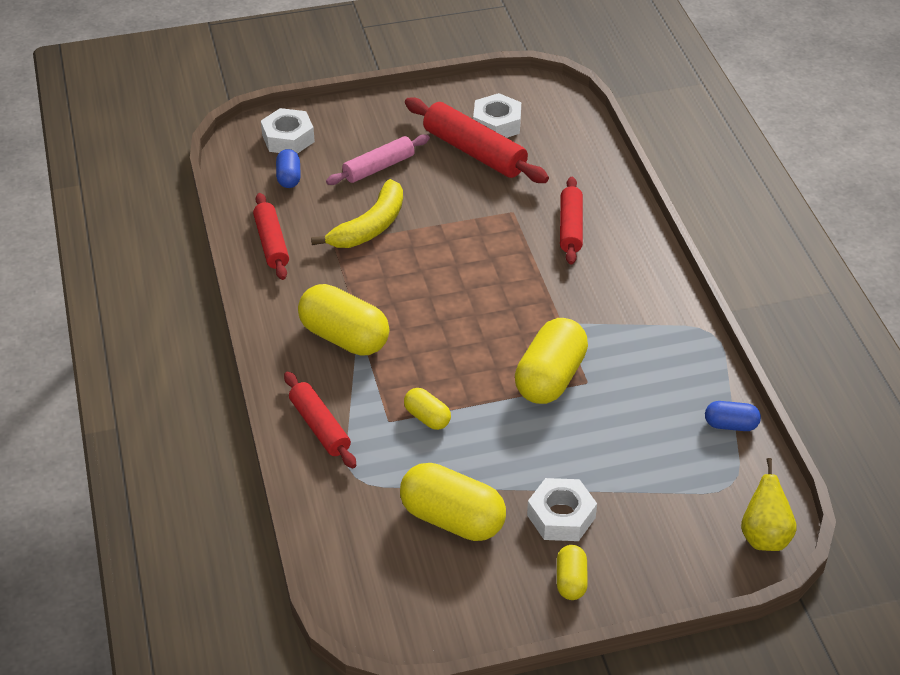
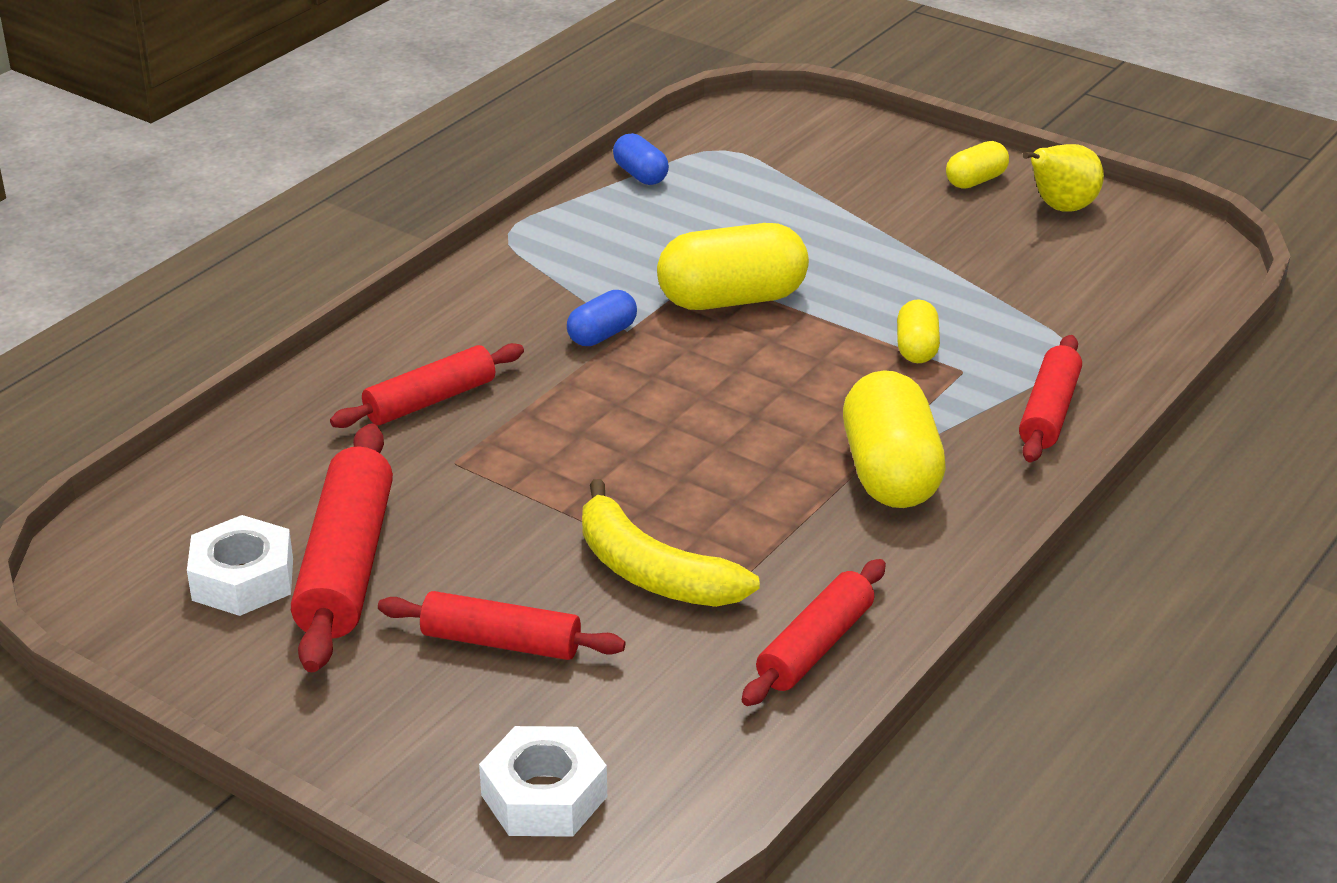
camera: 130 degrees left, 10 degrees down
blue capsule [276,149,301,188] -> blue capsule moved to [567,290,637,346]
yellow banana [311,179,403,248] -> yellow banana turned 135 degrees counterclockwise [582,479,760,607]
pink rolling pin [326,134,430,185] -> red rolling pin [378,591,625,660]
yellow capsule [400,463,506,541] -> none
white nut [527,478,597,541] -> none
yellow pear [741,458,797,551] -> yellow pear moved to [1023,144,1104,212]

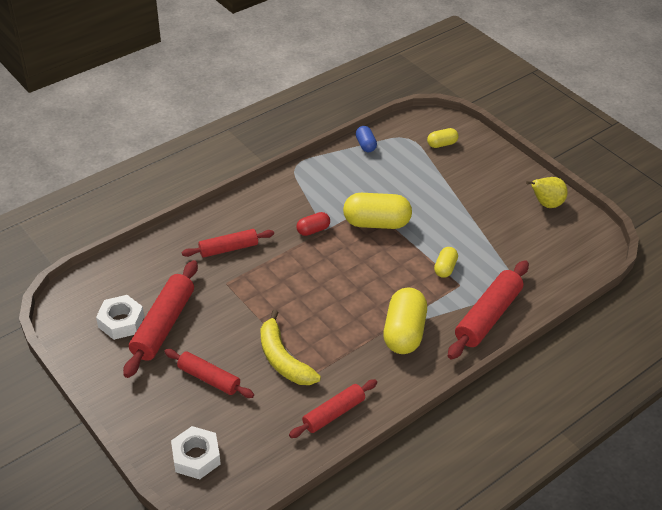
camera: 15 degrees right, 10 degrees up
blue capsule [567,290,637,346] -> red capsule [297,212,330,236]
yellow capsule [946,141,1009,189] -> yellow capsule moved to [427,128,458,148]
red rolling pin [1019,335,1082,462] -> red rolling pin [448,260,529,359], size x1.54

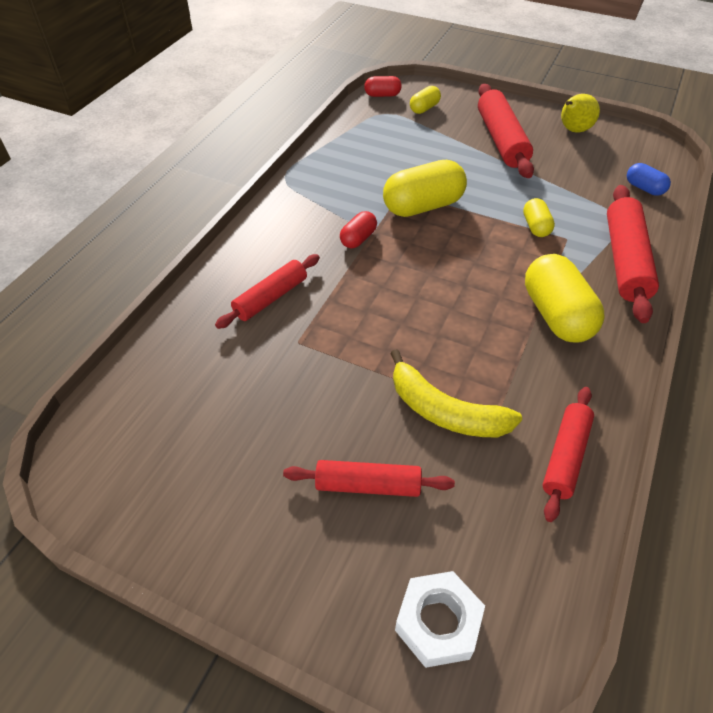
camera: 25 degrees left, 5 degrees up
white nut [96,295,144,340] -> none
red rolling pin [123,260,198,378] -> red rolling pin moved to [478,84,534,178]
blue capsule [356,126,377,152] -> blue capsule moved to [627,163,671,196]
none -> red capsule [364,76,402,97]

